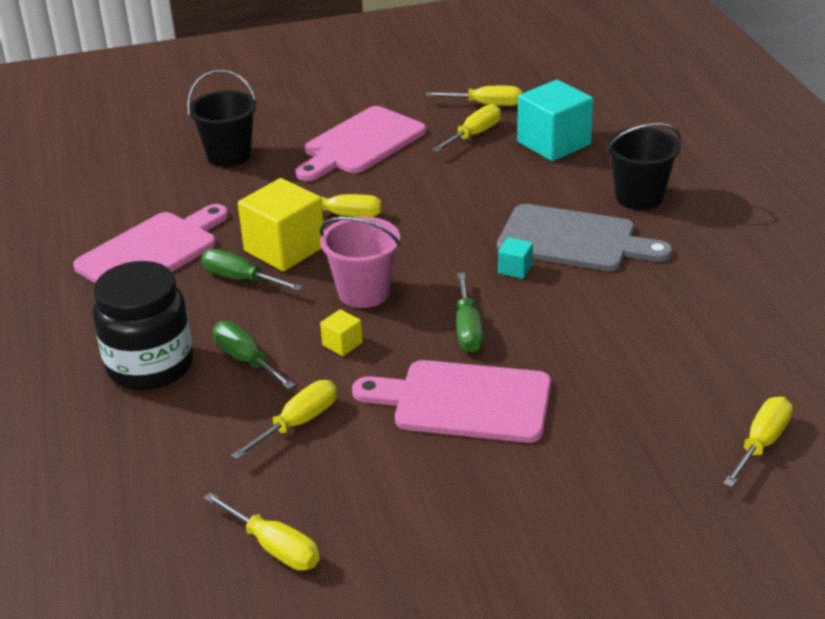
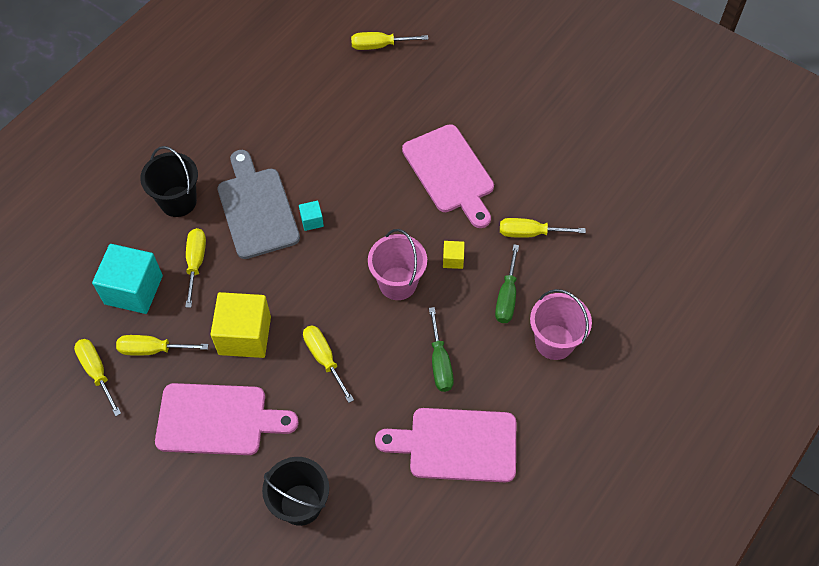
camera: 130 degrees left, 25 degrees up
black jar [93,261,194,391] -> pink bucket [530,289,592,360]
yellow screwdriver [204,492,320,571] -> yellow screwdriver moved to [185,228,206,308]
yellow cube [238,178,324,271] -> yellow cube moved to [211,292,271,358]
green screwdriver [456,272,484,353] -> none

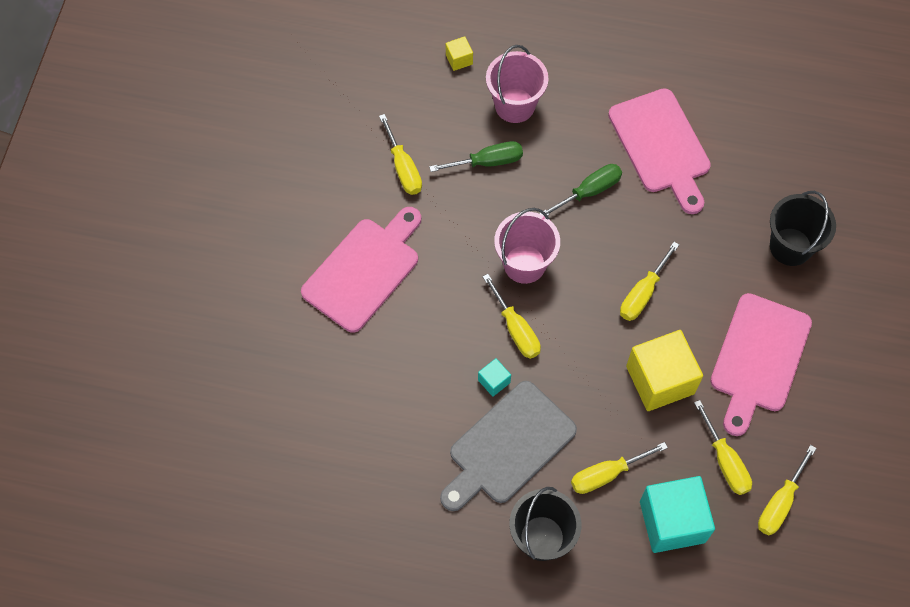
camera: 115 degrees left, 5 degrees up
pink cutting board [155,383,299,455] -> pink cutting board turned 135 degrees counterclockwise [710,293,812,436]
yellow screwdriver [351,32,428,50] -> yellow screwdriver moved to [483,274,541,359]
yellow cube [443,241,465,269] -> yellow cube moved to [446,36,473,71]

